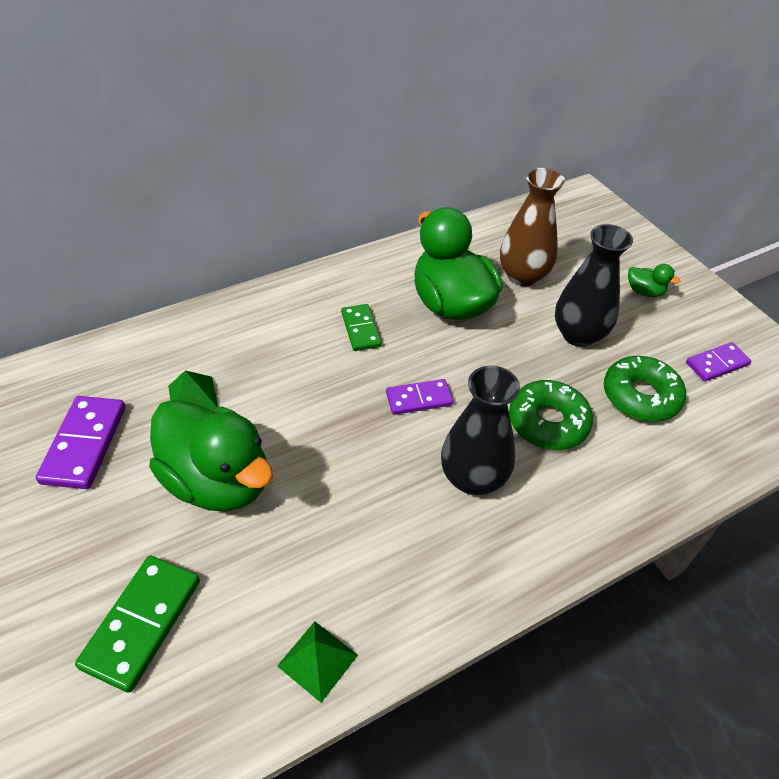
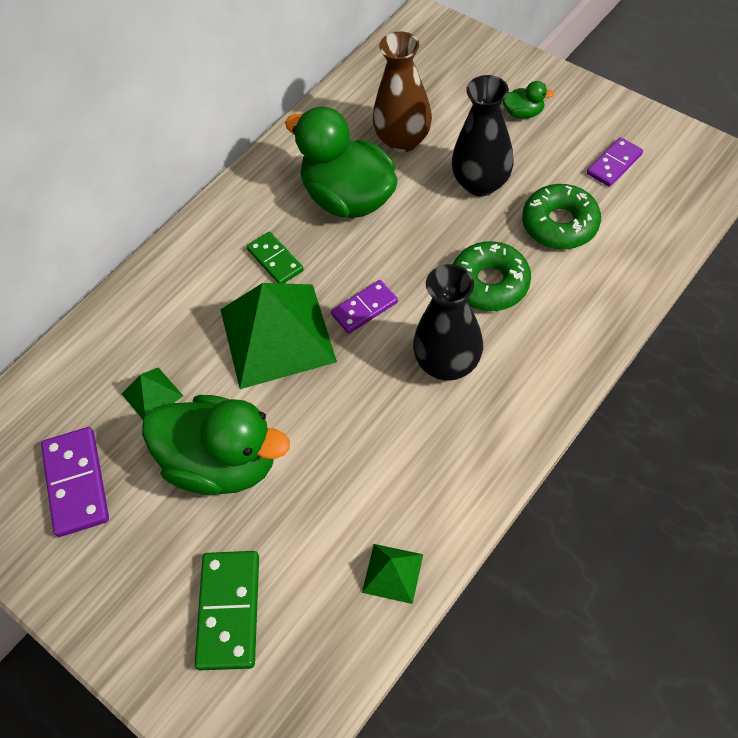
camera: 15 degrees left, 10 degrees up
none -> green pyramid [220,283,337,389]

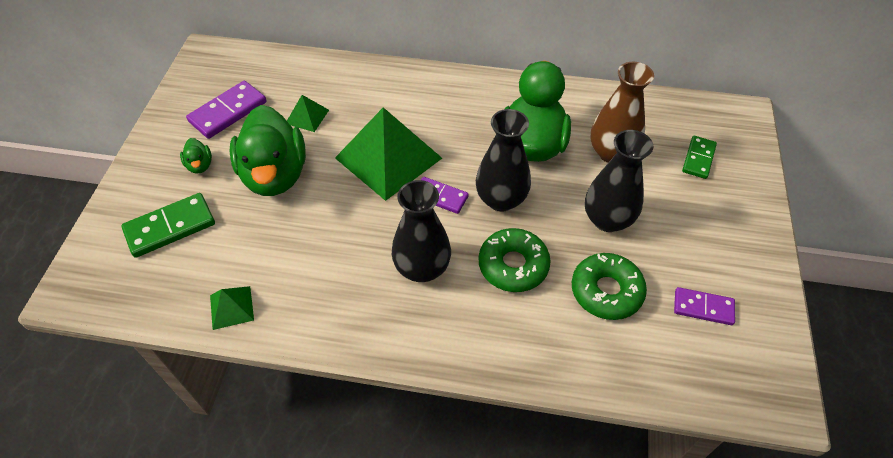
camera: 55 degrees right, 5 degrees down
green domino [247,232,304,284] -> green domino moved to [682,136,717,179]
green duck [503,81,554,119] -> green duck moved to [180,138,212,174]
none -> black vase [476,109,531,211]

